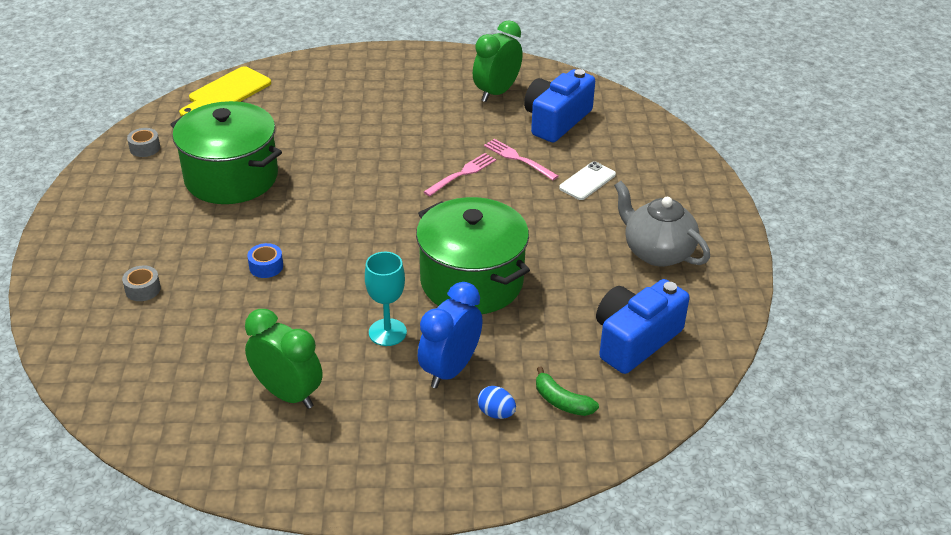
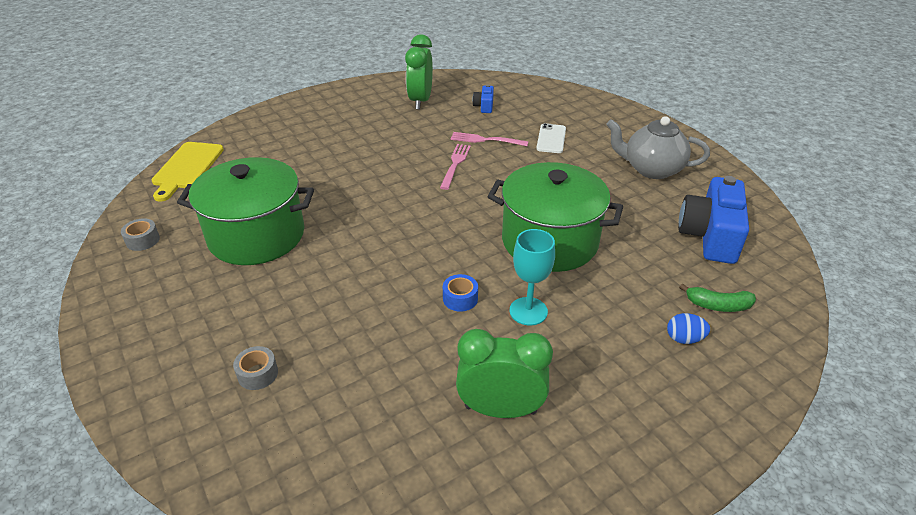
camera: 30 degrees left, 0 degrees up
blue tape [247,243,283,278] -> blue tape moved to [443,274,478,312]
blue clock [418,282,483,388] -> none
blue camera [524,69,595,143] -> blue camera [472,84,494,113], size x0.46

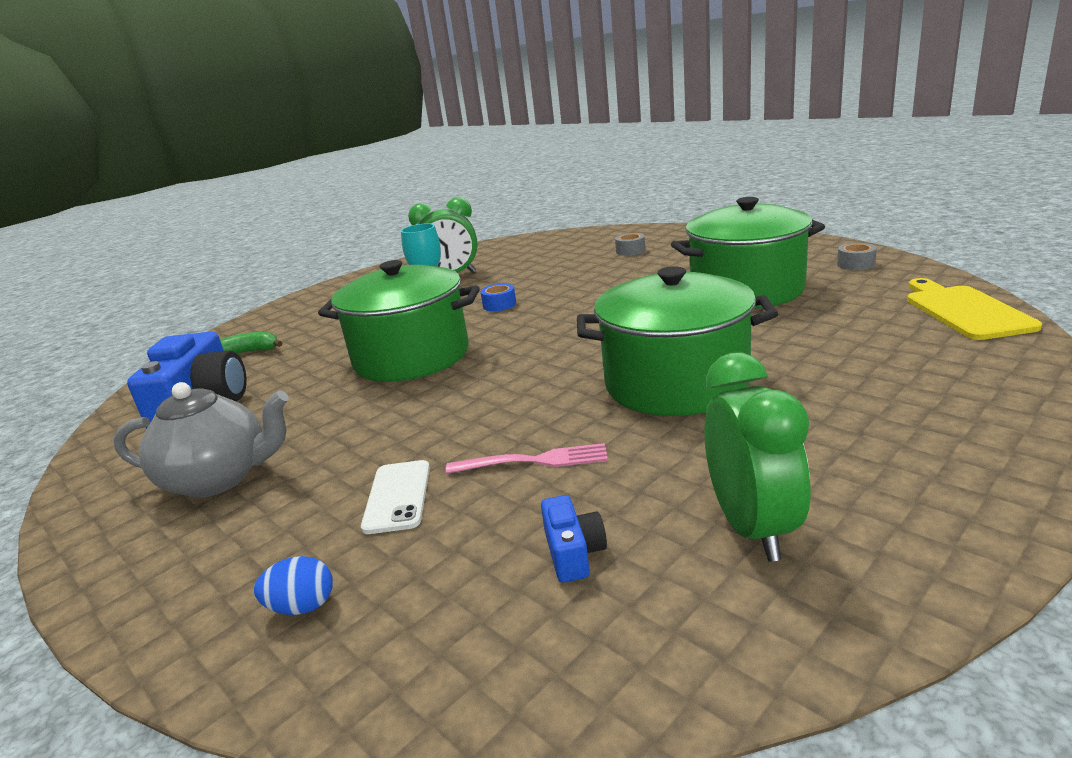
camera: 170 degrees right, 15 degrees down
pink fork [440,144,471,190] -> none
blue egg [667,313,710,344] -> blue egg moved to [254,556,333,615]
none -> green pot [577,266,778,416]

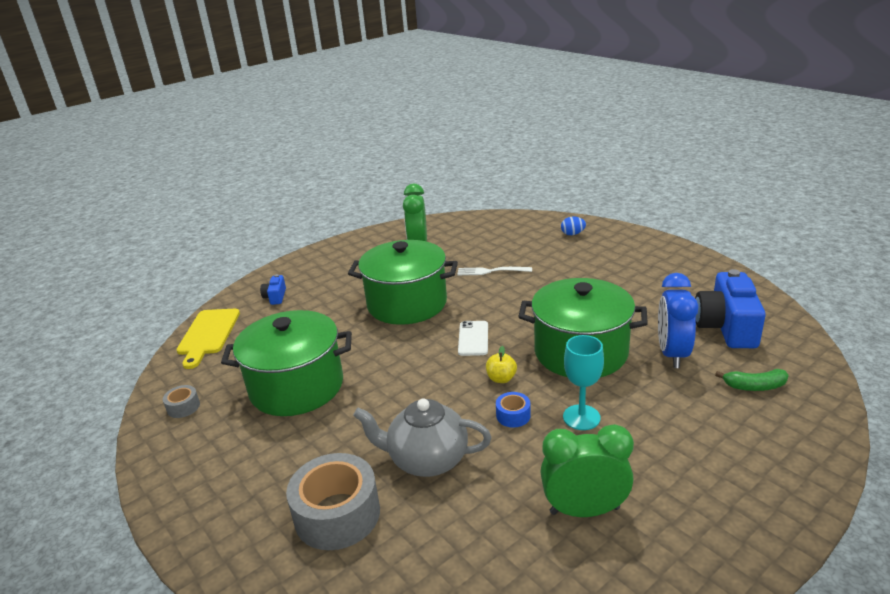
camera: 175 degrees left, 5 degrees up
grey teapot [113,382,289,498] -> grey teapot moved to [353,398,491,477]
white phone [361,460,430,534] -> white phone moved to [458,321,488,356]
pink fork [446,443,608,474] -> white fork [458,267,532,275]
blue camera [541,495,607,583] -> blue camera moved to [260,274,286,305]
grey tape [615,233,645,256] -> grey tape [286,453,380,550], size x2.17
none -> yellow apple [486,346,517,383]
none -> blue clock [658,273,698,368]

